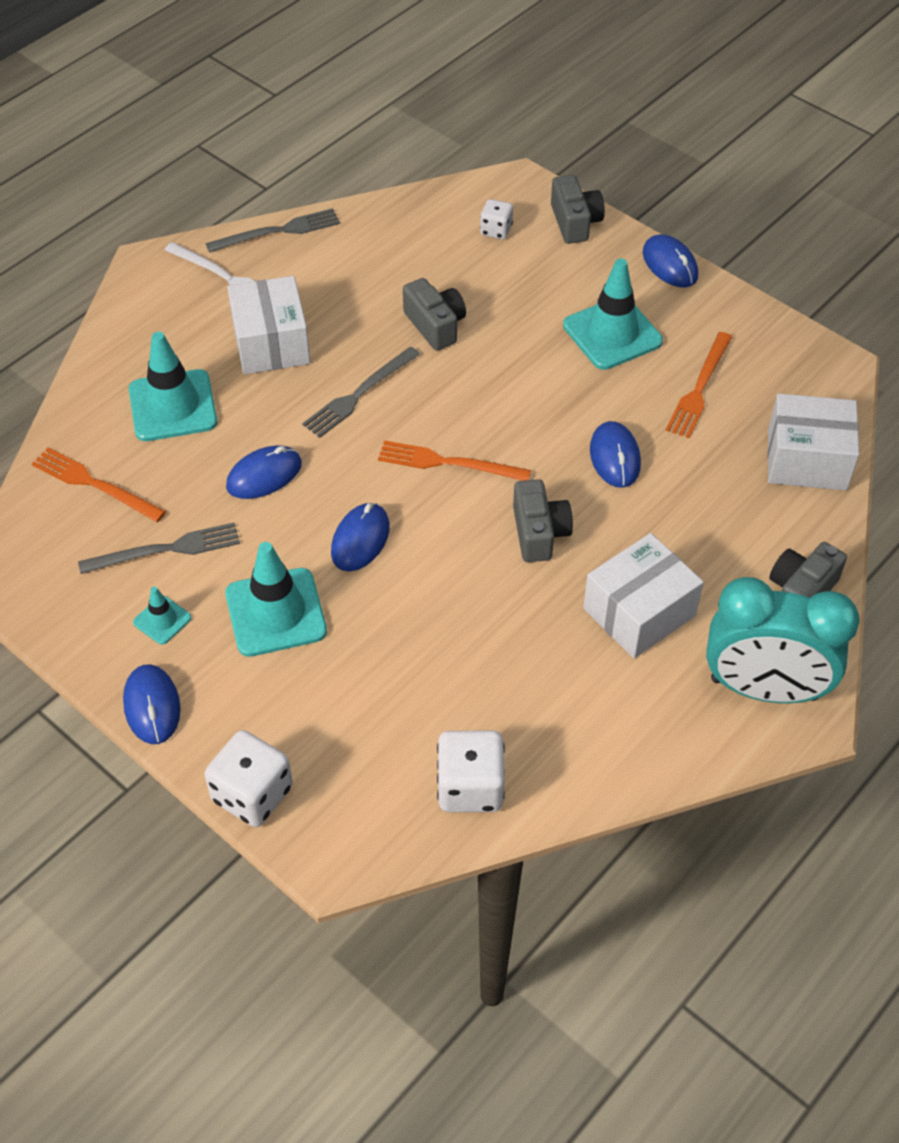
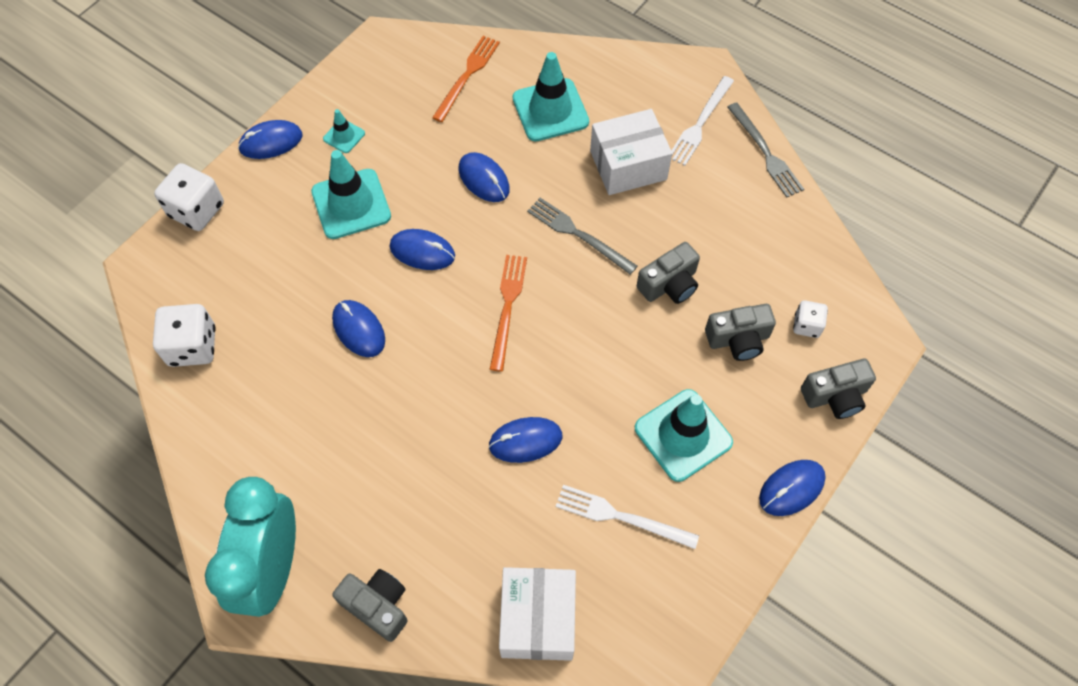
camera: 85 degrees right, 10 degrees up
grey fork [78,522,240,574] -> none
grey camera [513,479,573,562] -> grey camera moved to [705,304,776,361]
white box [583,533,704,658] -> none
orange fork [666,332,732,438] -> white fork [556,485,699,549]
none -> blue mouse [332,300,385,357]

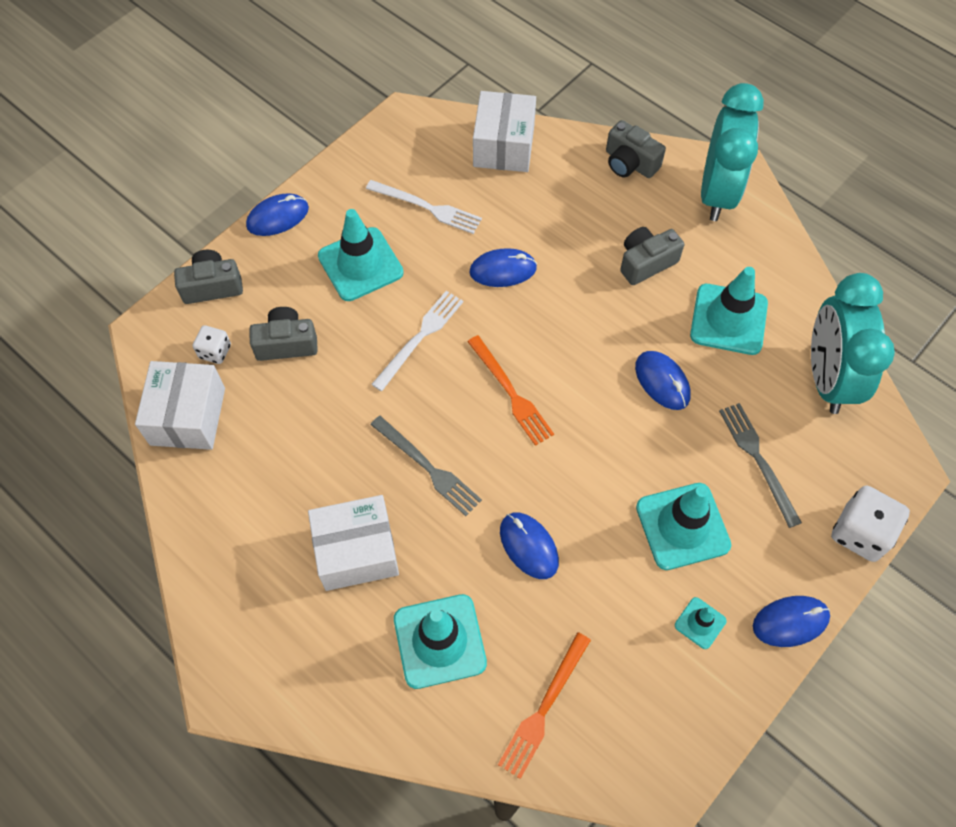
camera: 175 degrees left, 0 degrees up
white dice [153,304,216,367] -> turquoise clock [811,273,895,414]
blue mouse [390,229,455,270] -> none
orange fork [490,255,527,372] -> orange fork turned 45 degrees counterclockwise [467,335,554,446]
grey camera [637,242,700,304] -> grey camera moved to [620,227,684,285]
white fork [671,76,734,166] -> white fork moved to [371,291,463,391]
grey fork [727,102,804,198] -> grey fork moved to [719,403,802,528]
none -> white box [135,361,225,450]
none -> turquoise traffic cone [690,267,768,355]

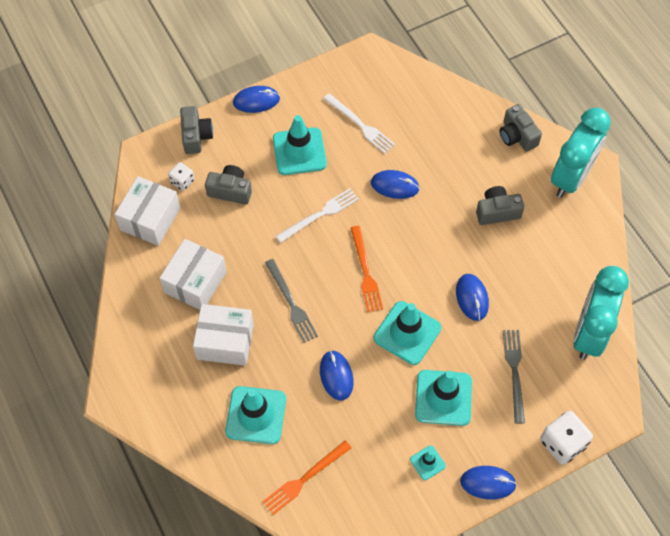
camera: 20 degrees right, 0 degrees up
grey camera [174,250,243,304] -> grey camera turned 75 degrees clockwise [180,106,213,154]
white box [473,91,536,172] -> white box moved to [159,239,227,310]
turquoise traffic cone [690,267,768,355] -> turquoise traffic cone moved to [374,301,441,365]

